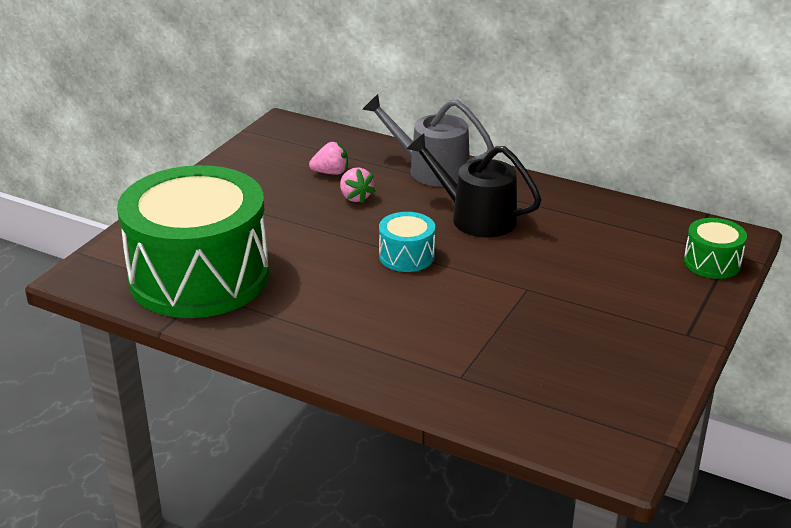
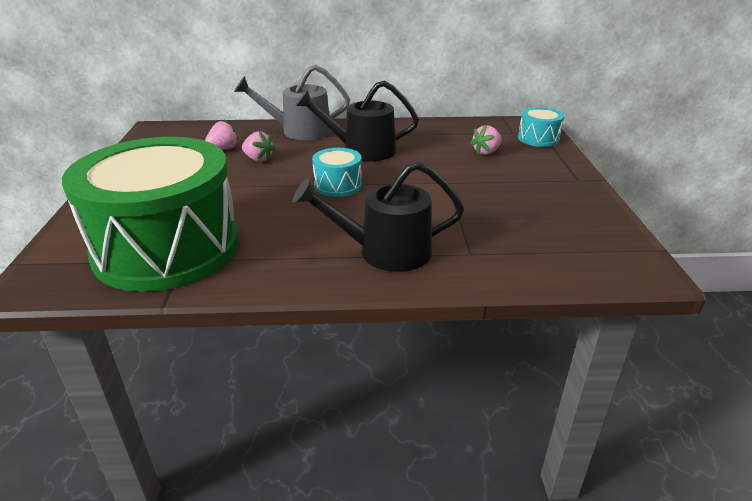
camera: 30 degrees left, 0 degrees up
green drum [684,218,747,279] -> turquoise drum [518,107,564,147]
none -> black watering can [292,161,464,272]
none -> pink strawberry [470,125,502,155]

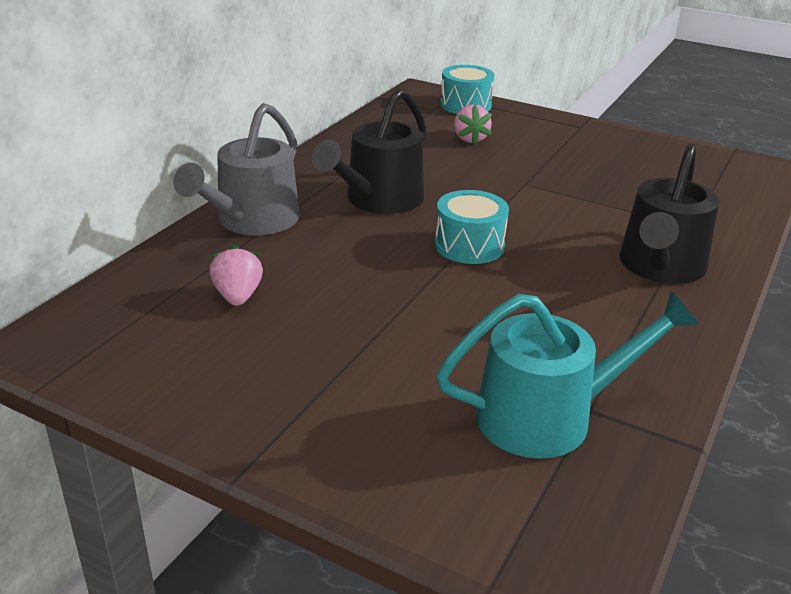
camera: 60 degrees left, 0 degrees up
green drum [62,137,239,292] -> turquoise watering can [436,291,699,459]
pink strawberry [242,131,276,162] -> none

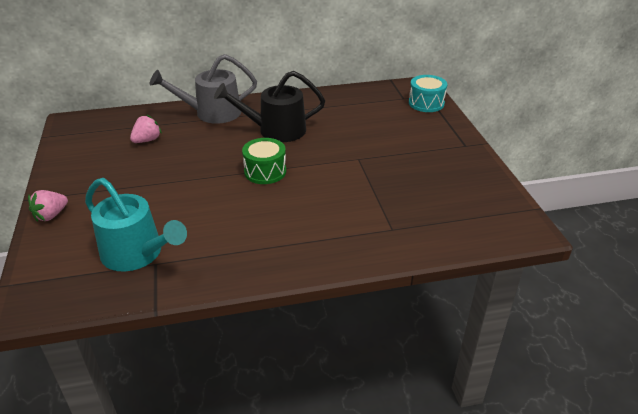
camera: 50 degrees right, 5 degrees up
turquoise drum [435,190,509,264] -> green drum [242,138,286,184]
pink strawberry [454,104,492,145] -> pink strawberry moved to [28,190,68,222]
black watering can [619,143,719,284] -> none

